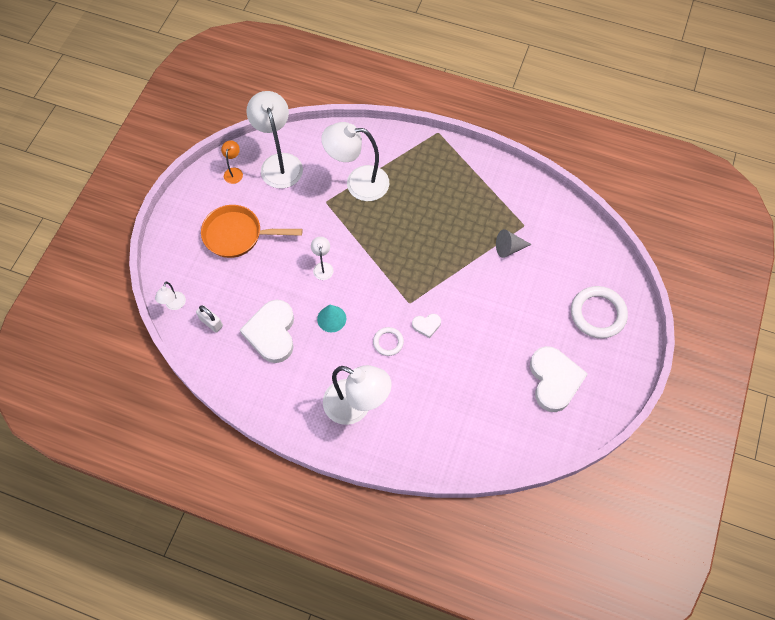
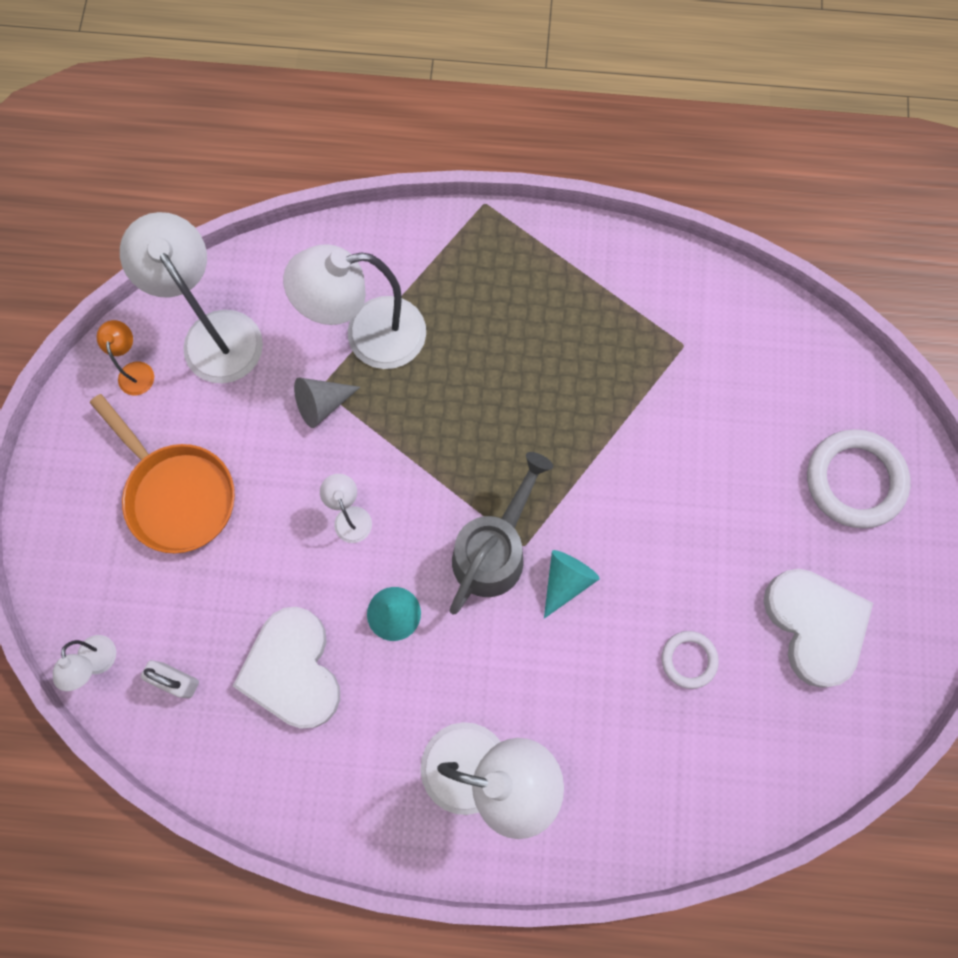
camera: 15 degrees left, 10 degrees up
orange pan [201,205,303,258] -> orange pan turned 120 degrees counterclockwise [90,394,235,553]
white ring [373,327,404,356] -> white ring moved to [661,631,719,689]
white heart [412,314,441,338] -> turquoise cone [544,550,600,619]
grey cone [496,229,532,258] -> grey cone moved to [294,377,360,428]
none -> grey watering can [450,452,553,614]

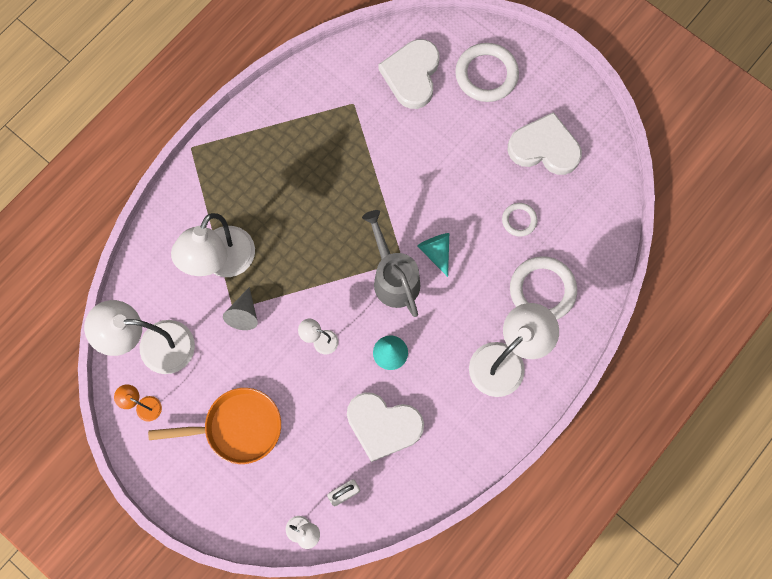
camera: 55 degrees left, 0 degrees up
none -> white heart [378,39,440,109]
none -> white ring [510,256,577,319]

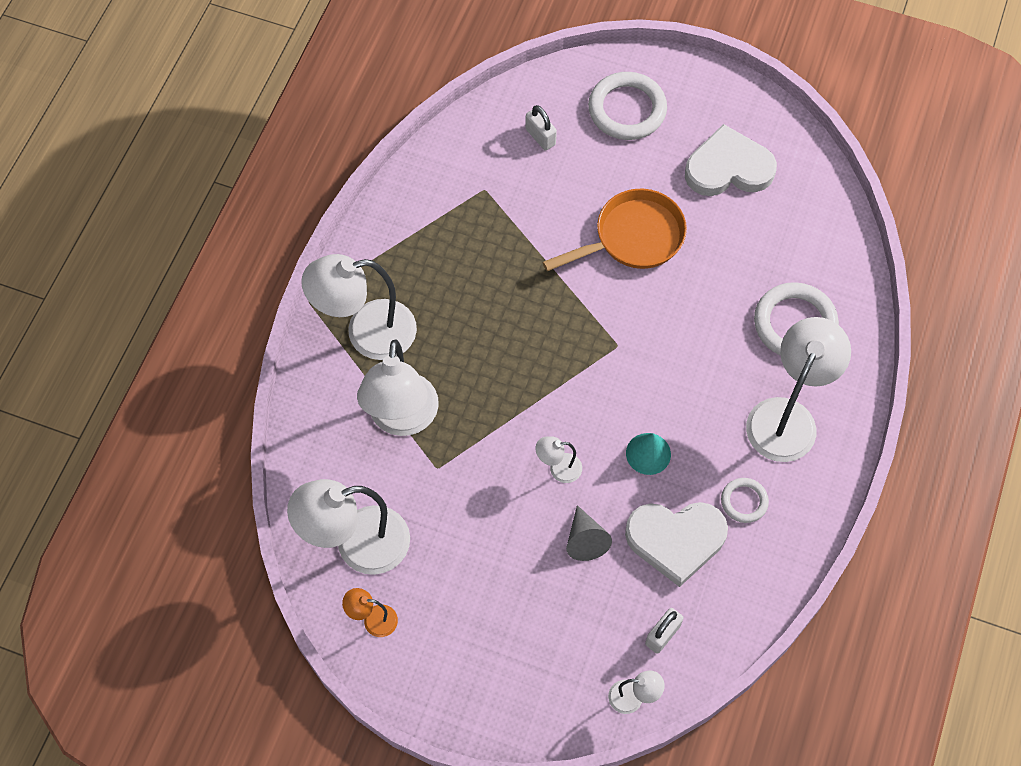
camera: 20 degrees left, 10 degrees down
orange pan [148,388,281,464] -> orange pan moved to [542,189,687,271]
grey cone [223,287,258,330] -> grey cone moved to [566,505,612,561]
grey watering can [362,210,421,317] -> none
white heart [378,39,440,109] -> white padlock [525,105,557,151]
turquoise cone [417,233,449,277] -> none
white ring [502,203,538,237] -> white ring moved to [721,478,769,523]
none -> white lamp [301,254,417,360]

